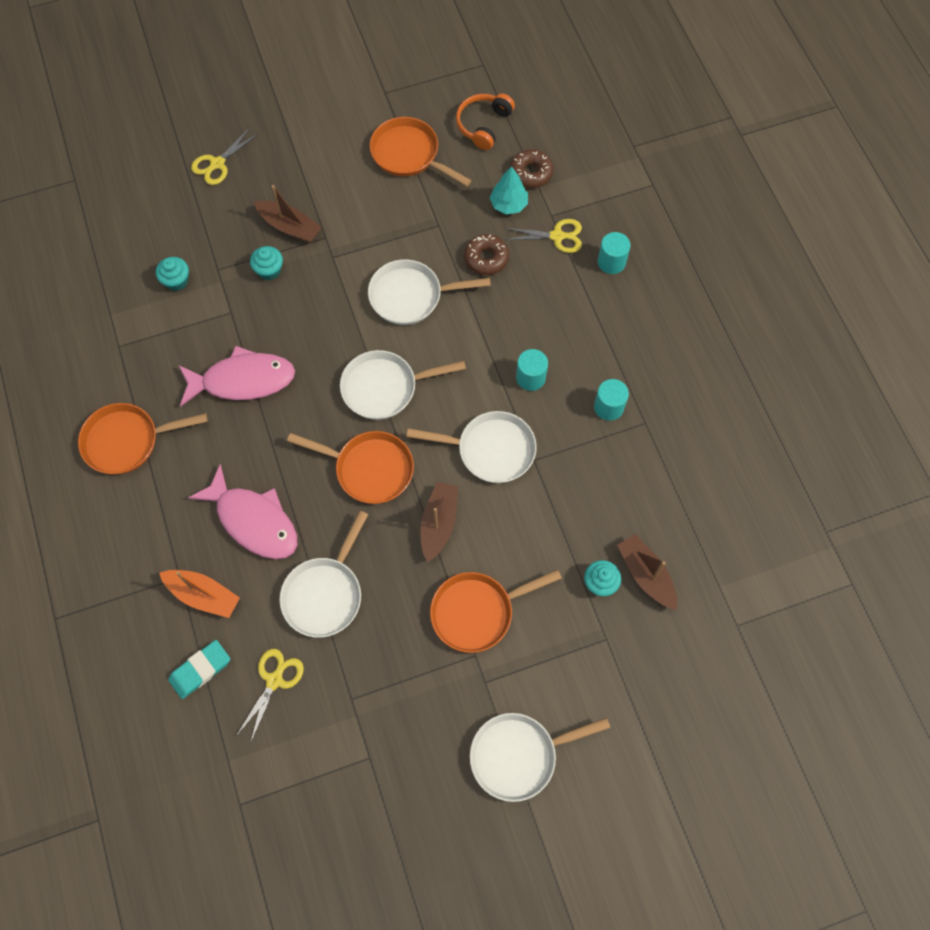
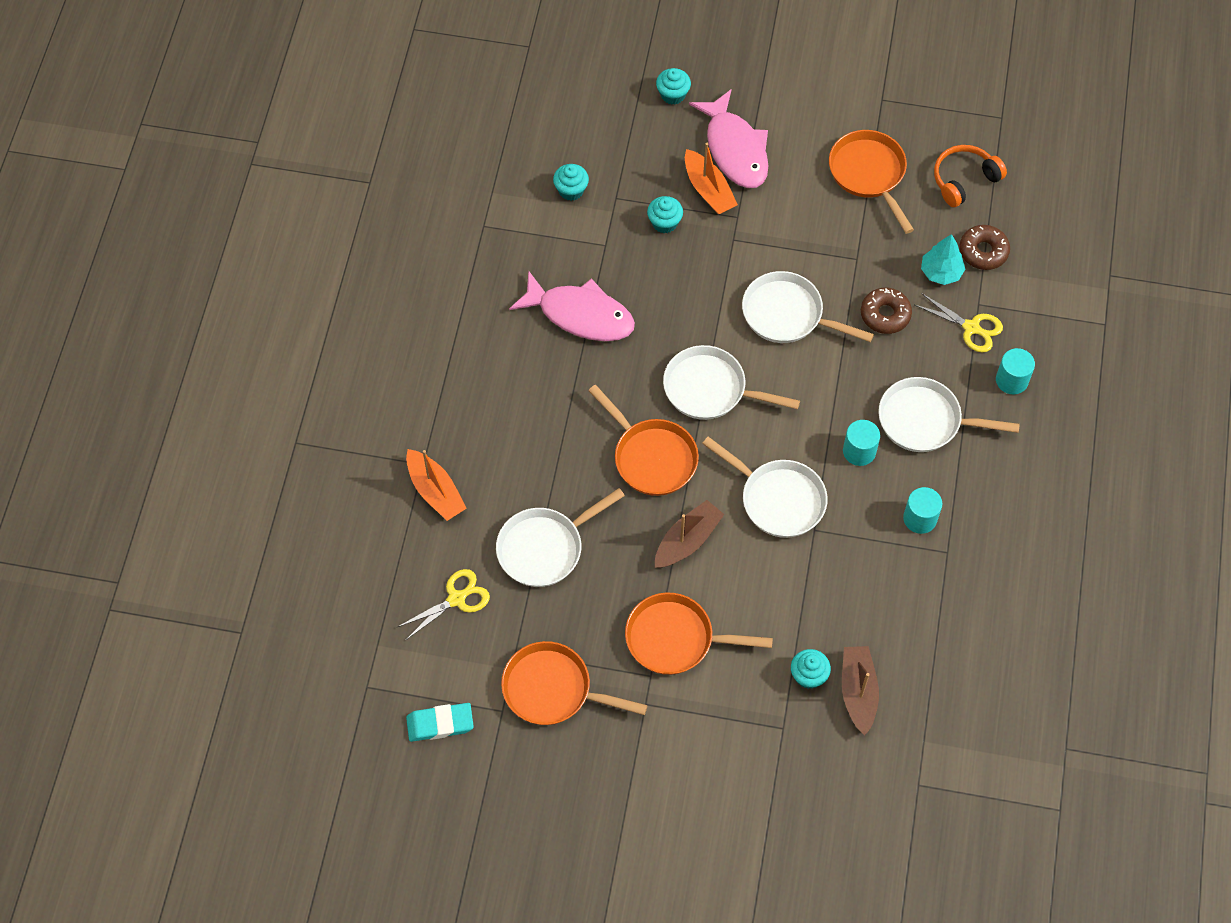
camera: 30 degrees right, 5 degrees down
orange pan [78,403,208,475] -> orange pan moved to [501,641,648,725]
turquoise eraser [168,640,230,699] -> turquoise eraser moved to [406,703,474,742]
pink fish [188,464,297,559] -> pink fish moved to [689,90,769,188]
yellow scissors [191,128,258,185] -> turquoise cupcake [656,68,691,104]
brown boat [254,185,322,243] -> orange boat [685,143,738,214]
white pan [470,713,610,802] -> white pan moved to [878,377,1020,452]

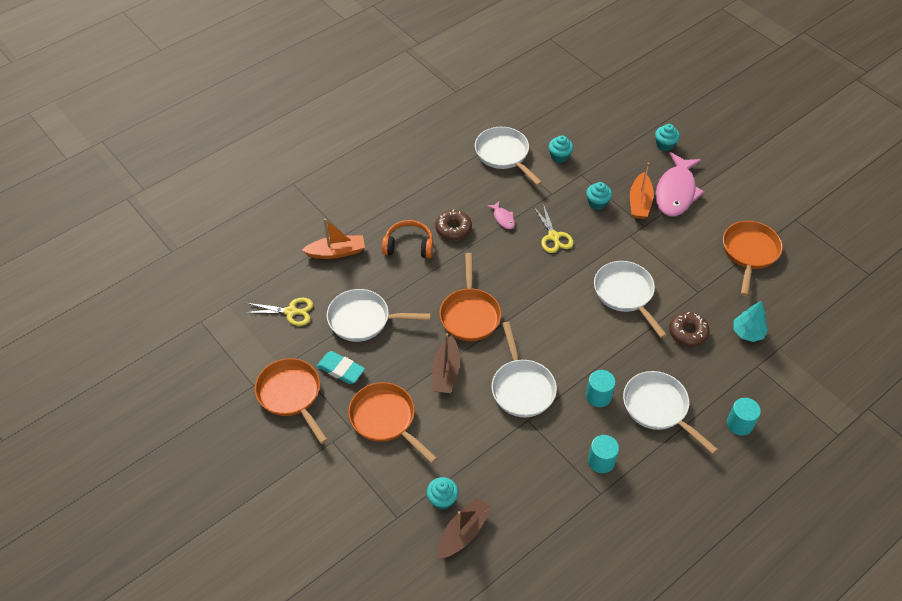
camera: 40 degrees right, 10 degrees down
orange boat [406,449,467,521] -> orange boat turned 105 degrees counterclockwise [302,219,365,259]
turquoise eraser [406,703,474,742] -> turquoise eraser moved to [317,351,365,384]
pink fish [509,270,635,341] -> pink fish [487,201,515,229], size x0.44
brown boat [655,500,724,568] -> brown boat turned 105 degrees clockwise [432,334,460,393]
white pan [663,345,800,420] -> white pan moved to [475,127,542,186]
yellow scissors [915,293,1003,352] -> yellow scissors moved to [533,204,574,253]
orange headphones [934,145,1007,207] -> orange headphones moved to [382,220,433,258]
brown donut [959,225,1010,270] -> brown donut moved to [435,209,472,240]

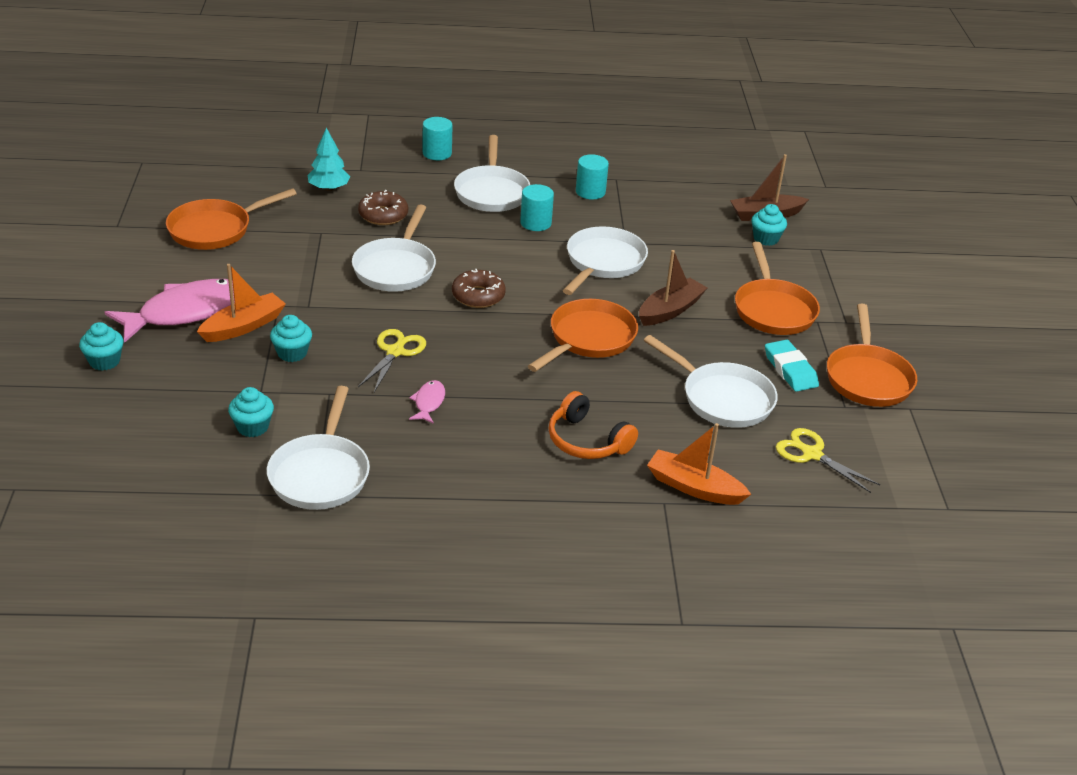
camera: 145 degrees left, 15 degrees down
brown donut [435,209,472,240] -> brown donut moved to [452,269,506,308]

